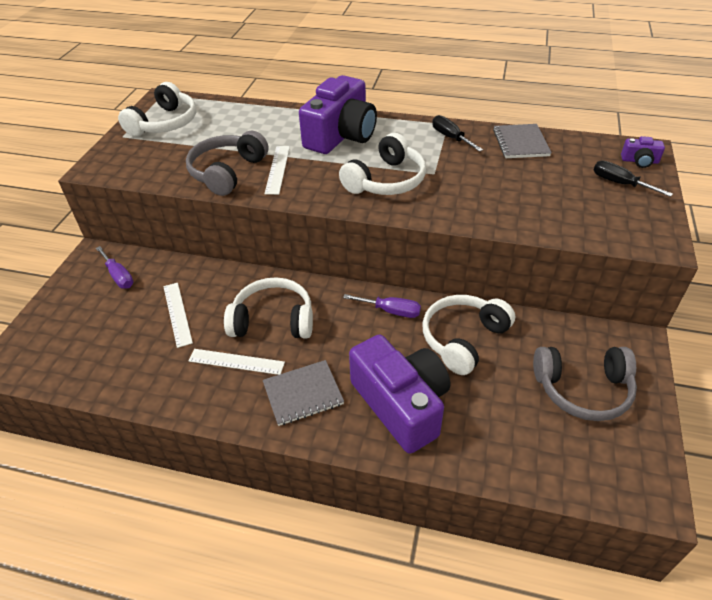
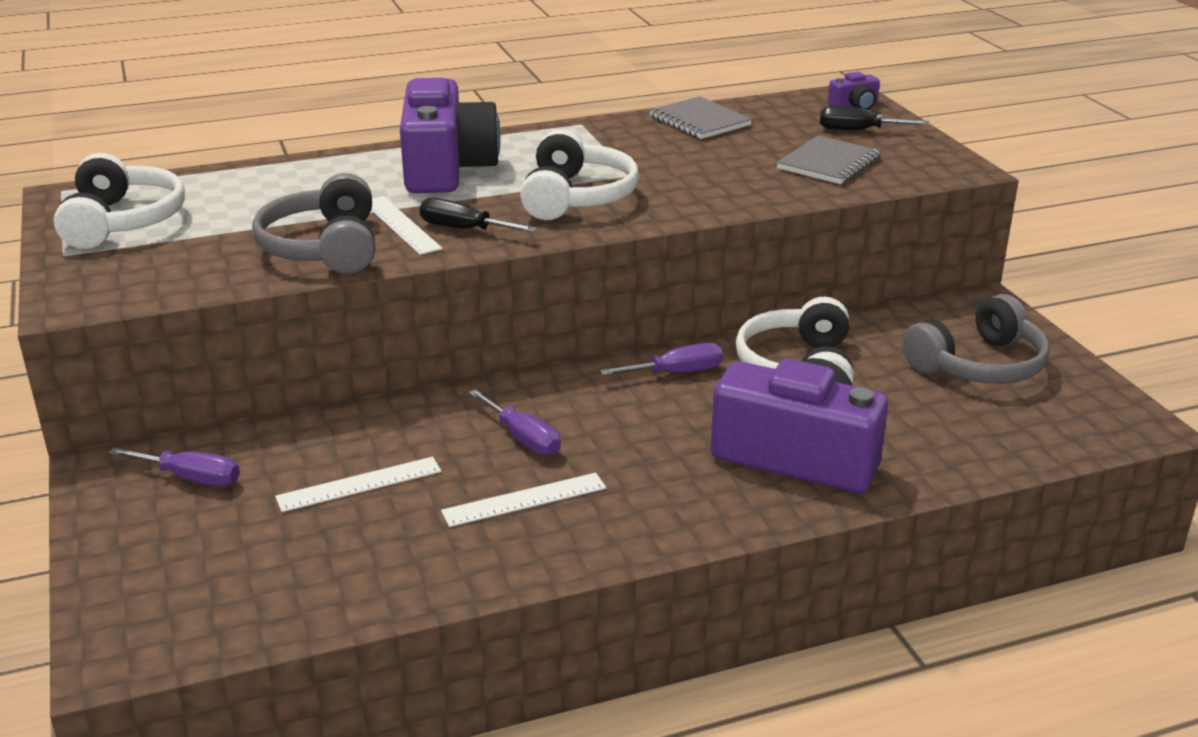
camera: 35 degrees left, 15 degrees down
white ruler [163,283,193,348] -> white ruler turned 60 degrees counterclockwise [275,457,441,512]
white headphones [224,277,313,338] -> purple screwdriver [468,389,561,456]
grey notebook [263,360,344,426] -> grey notebook moved to [777,136,881,184]
black screwdriver [432,115,483,152] -> black screwdriver moved to [419,198,537,232]

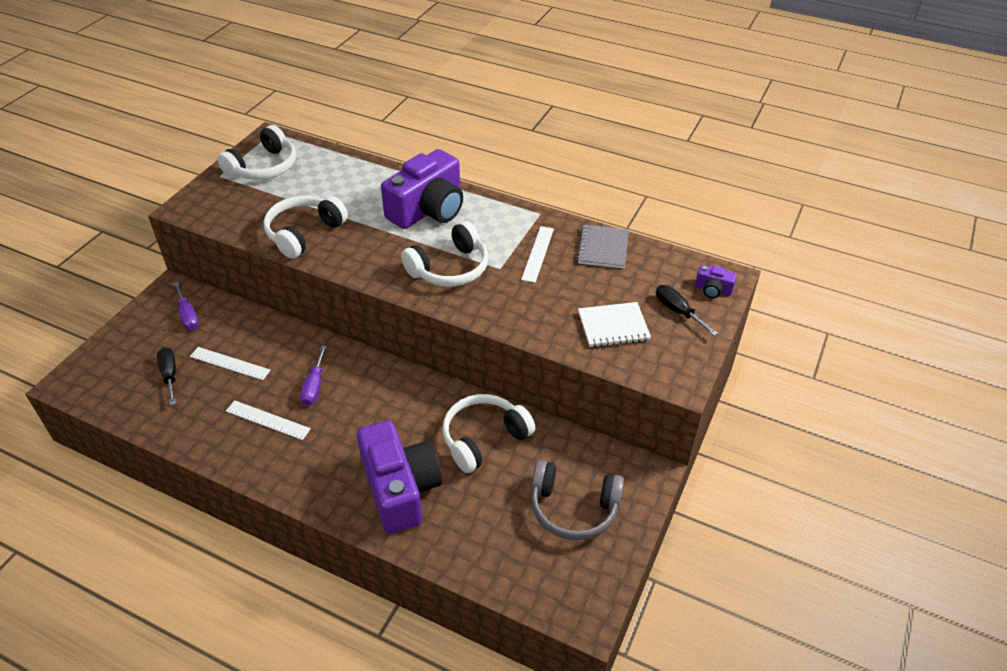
camera: 45 degrees right, 15 degrees up
grey headphones [252,173,375,274] -> white headphones [264,196,348,259]
white ruler [371,196,443,255] -> white ruler moved to [521,226,554,283]
black screwdriver [419,198,537,232] -> black screwdriver moved to [157,347,176,405]
purple screwdriver [600,343,723,375] -> none
grey notebook [777,136,881,184] -> white notebook [578,302,651,347]

